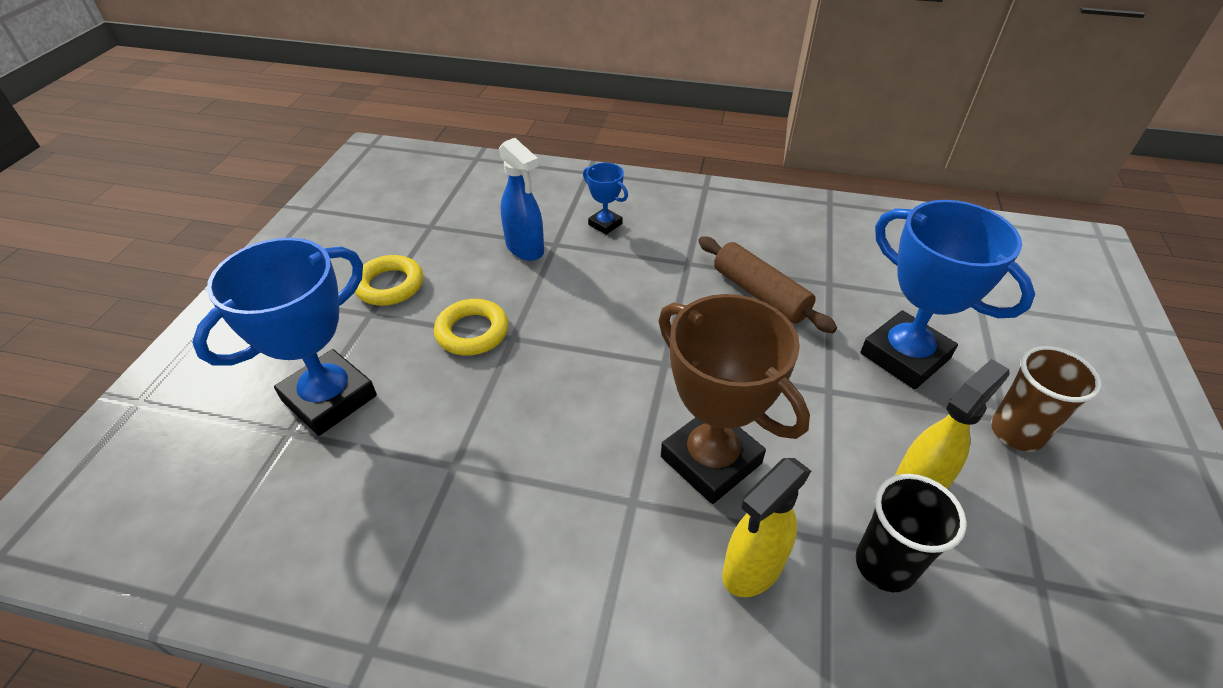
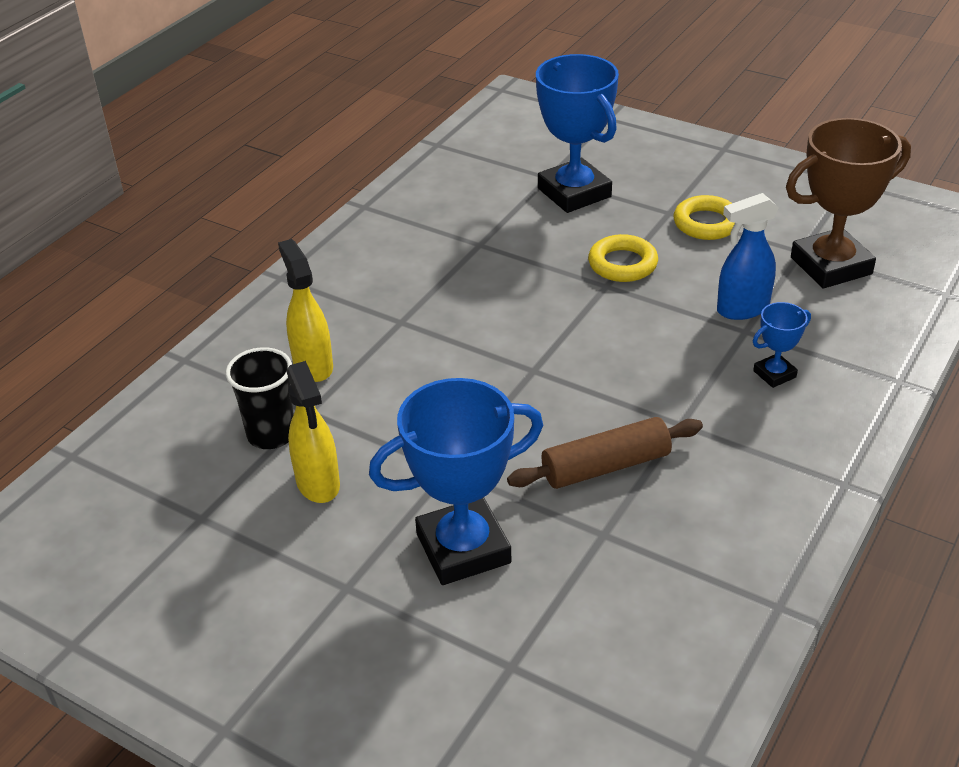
camera: 110 degrees right, 5 degrees down
brown trophy [658,294,810,504] -> brown trophy moved to [786,118,911,288]
brown cup [991,346,1102,452] -> none

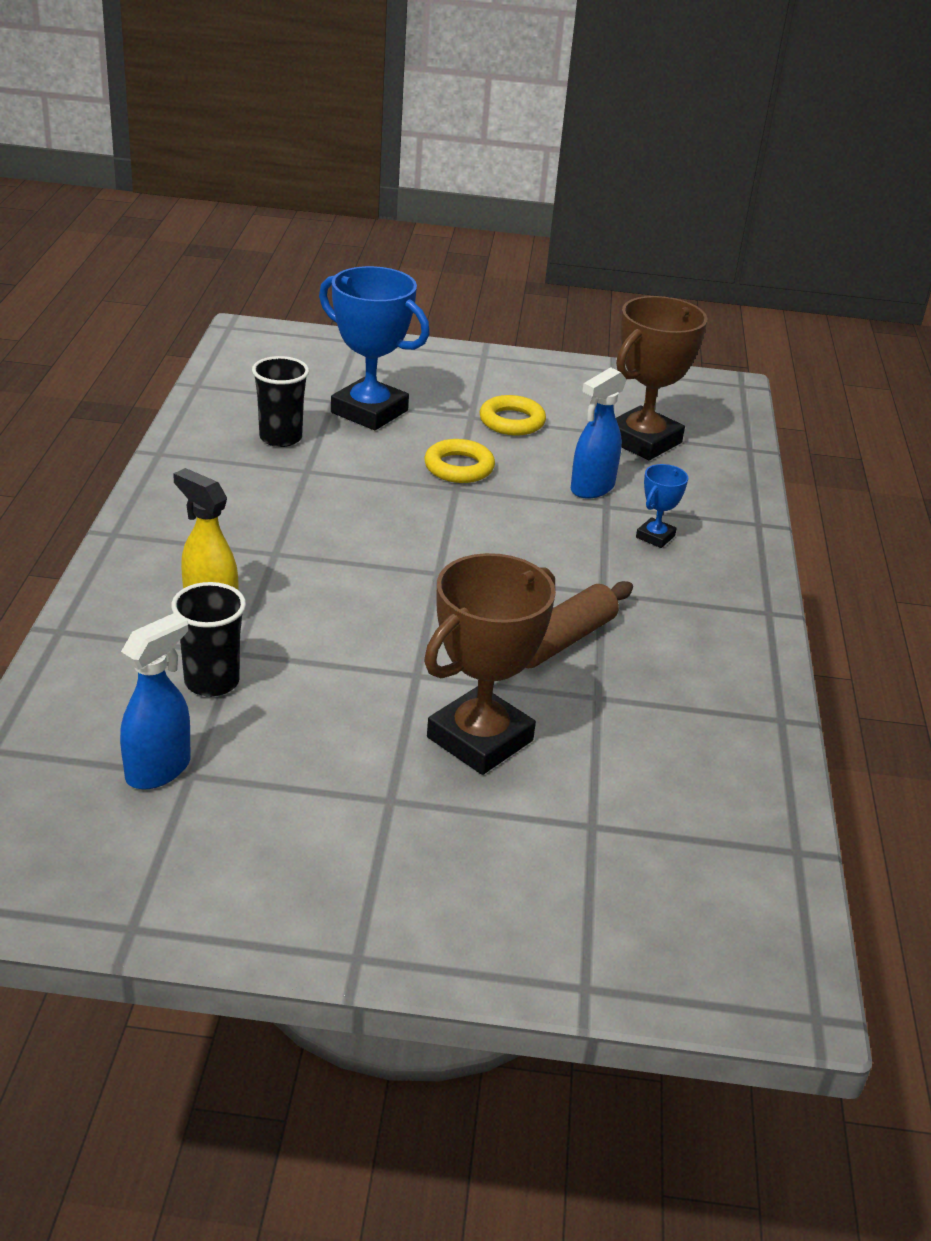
camera: 30 degrees left, 5 degrees down
yellow spray bottle [287,361,340,503] -> none
blue trophy [369,378,543,585] -> brown trophy [424,553,556,775]
none -> blue spray bottle [120,613,191,789]
none -> black cup [252,356,309,447]

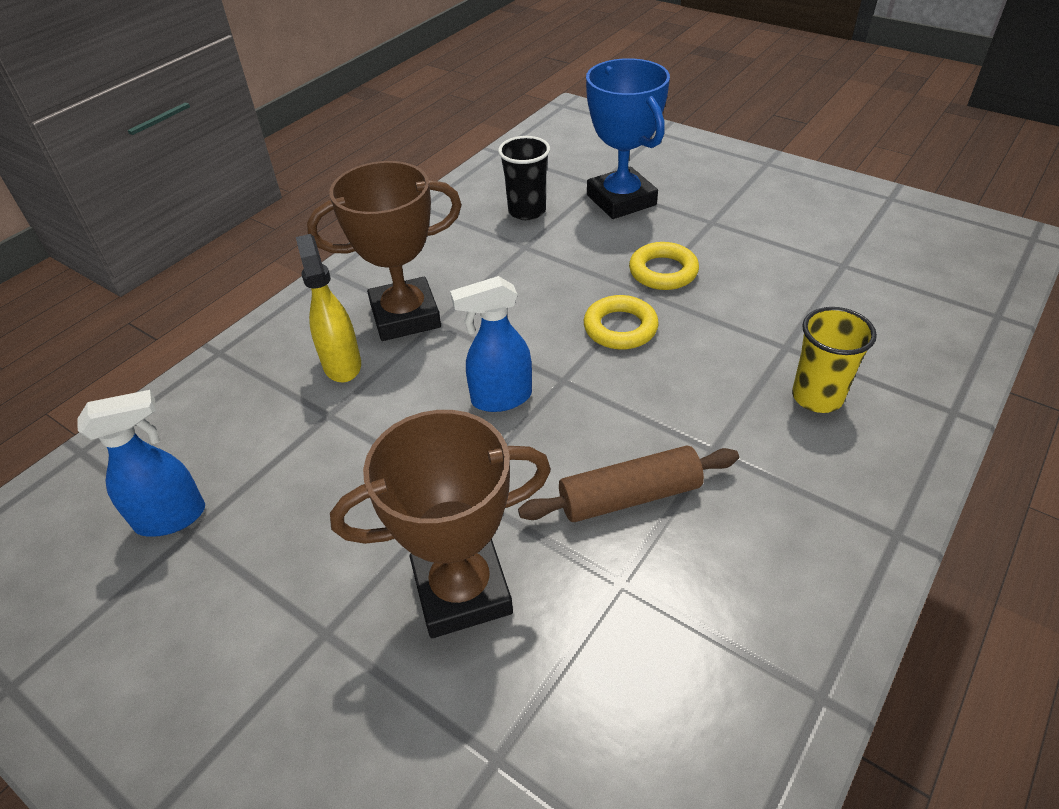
camera: 35 degrees right, 10 degrees up
black cup [171,582,246,697] -> none
yellow ring [479,395,546,436] -> yellow ring moved to [584,295,659,349]
blue spray bottle [571,367,627,499] -> blue spray bottle moved to [450,276,532,412]
brown trophy [616,296,707,460] -> brown trophy moved to [307,161,462,341]
blue trophy [636,464,688,548] -> yellow cup [792,307,877,413]

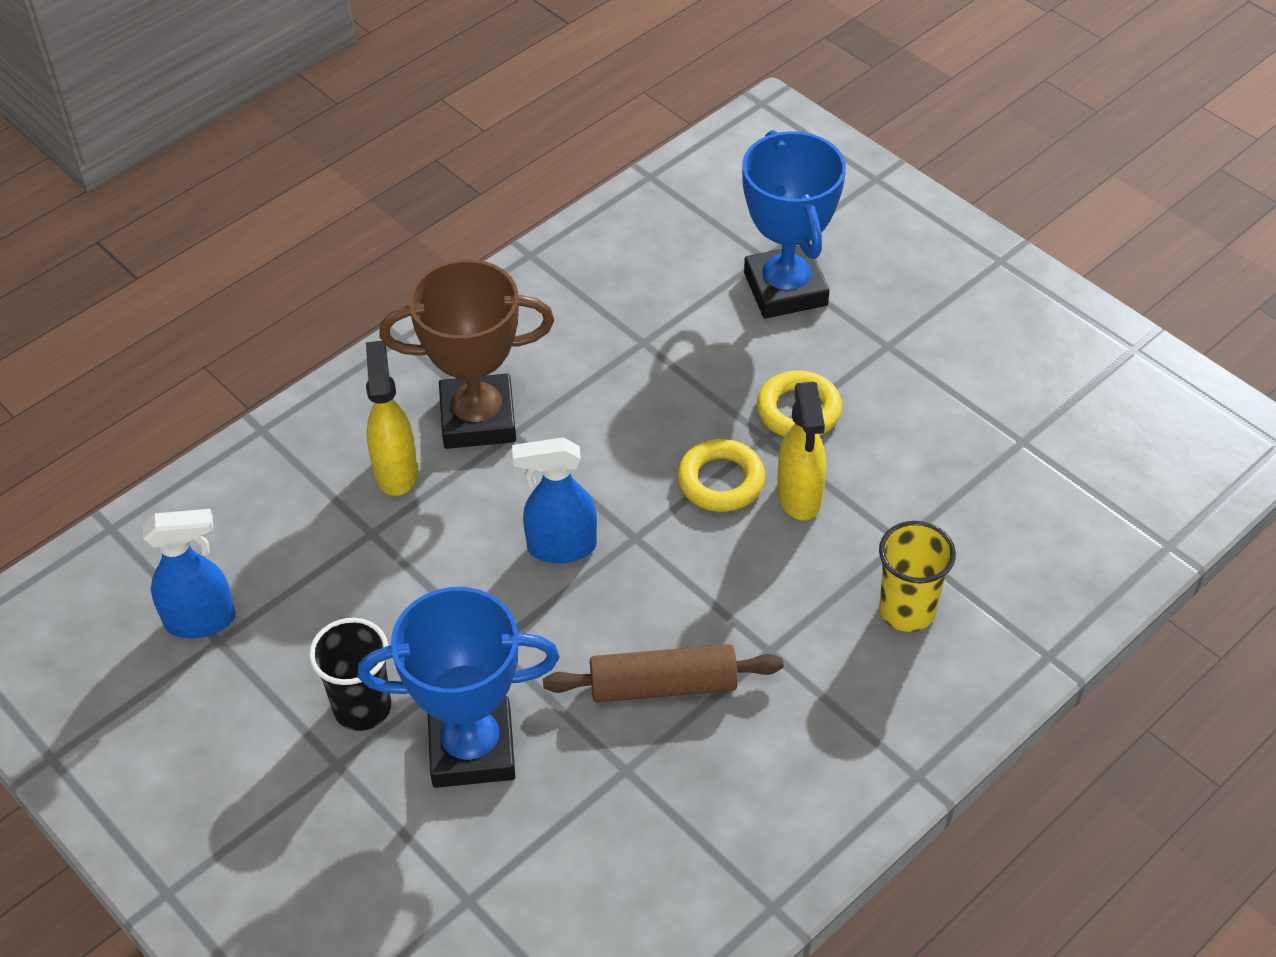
camera: 10 degrees right, 5 degrees up
brown trophy [330,410,551,638] -> blue trophy [358,587,560,788]
black cup [498,136,550,220] -> black cup moved to [309,618,391,731]
none -> yellow spray bottle [777,382,826,520]

